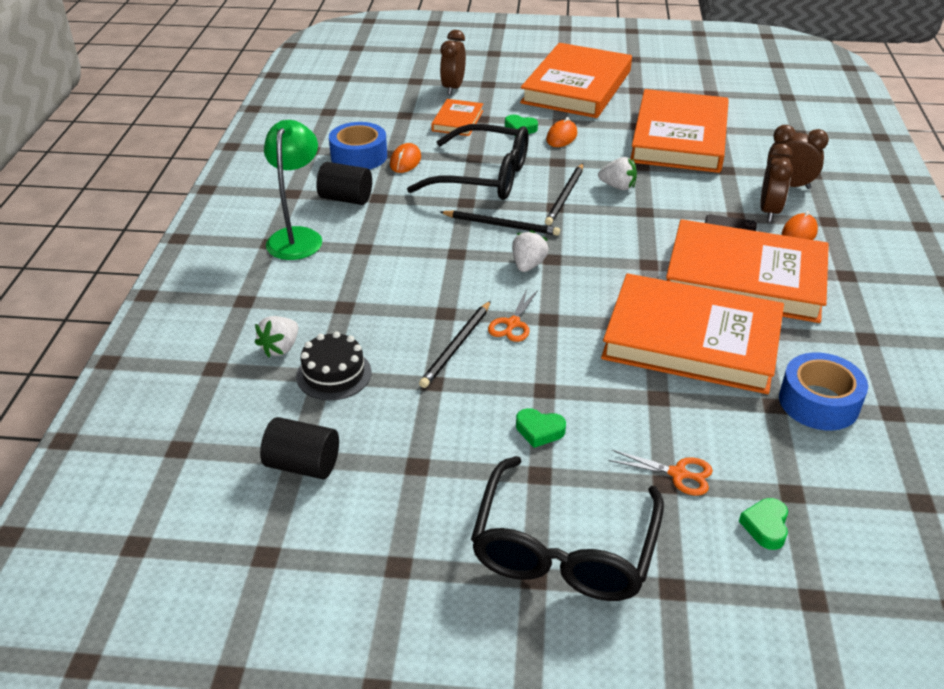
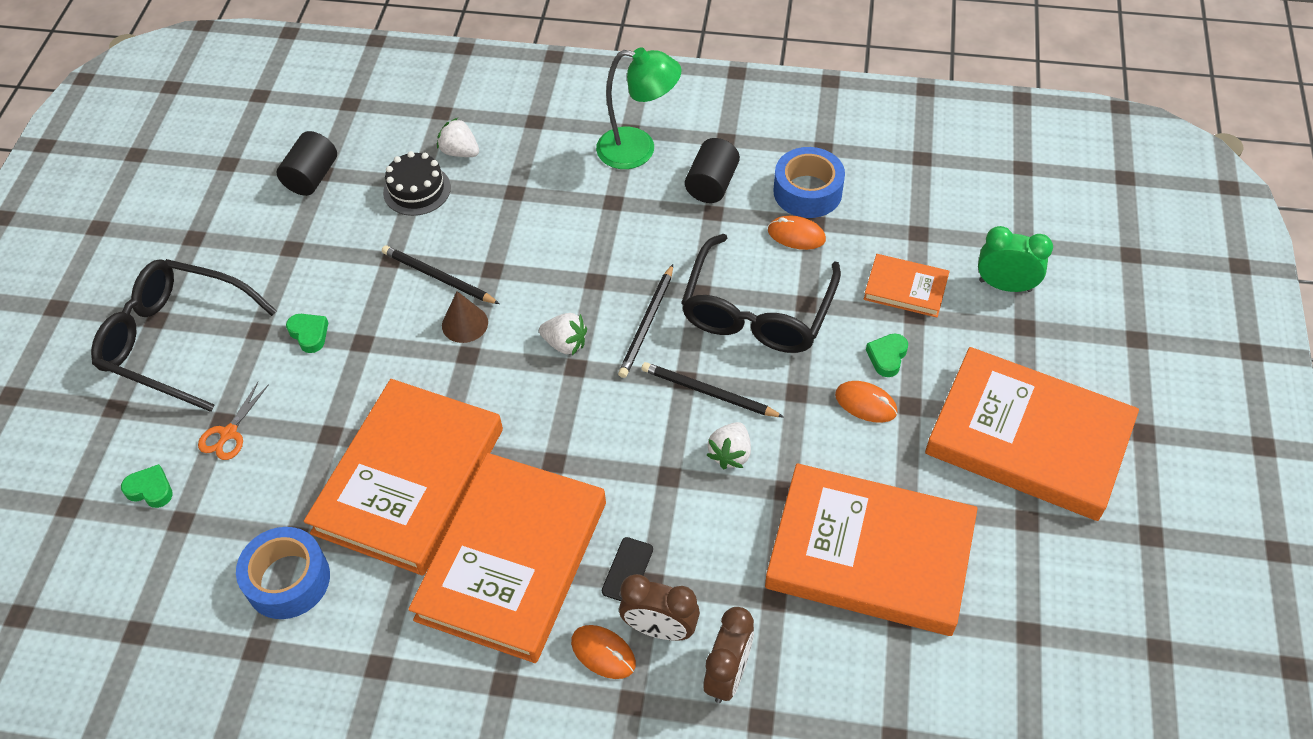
camera: 95 degrees right, 15 degrees up
brown clock [440,30,466,95] -> green clock [978,226,1053,292]
orange scissors [488,289,538,342] -> brown cone [442,291,488,343]
green heart [516,408,566,448] -> green heart turned 120 degrees clockwise [286,314,328,353]

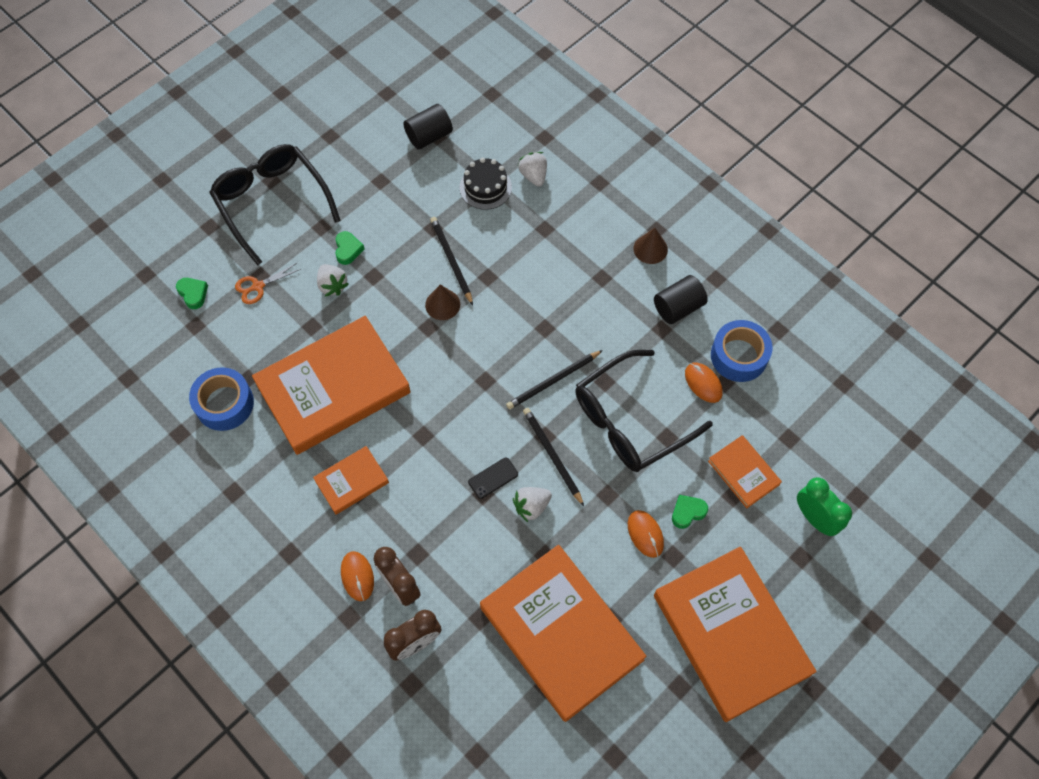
camera: 35 degrees right, 10 degrees up
orange book [408,453,606,663] -> orange book [313,446,389,515], size x0.46
white strawberry [539,313,587,355] -> white strawberry moved to [317,264,349,296]
green lamp [596,47,682,169] -> brown cone [634,228,668,264]
black phone [602,537,653,601] -> black phone moved to [468,457,518,499]

